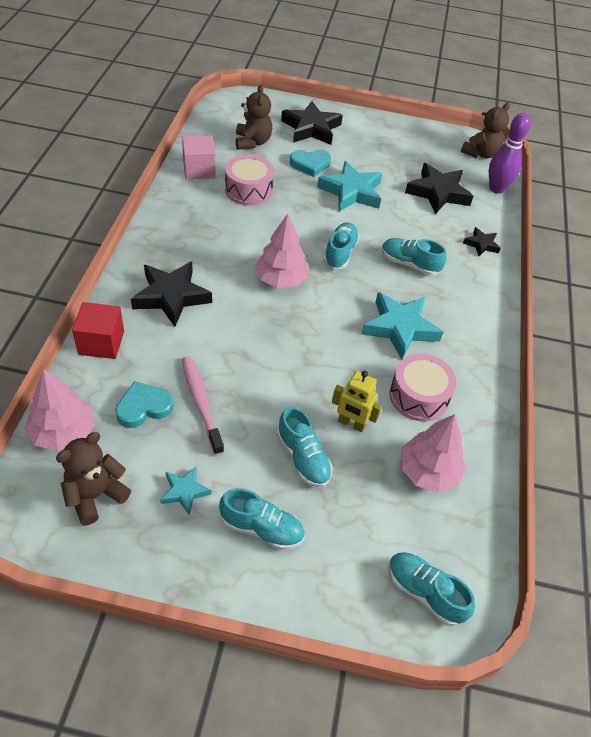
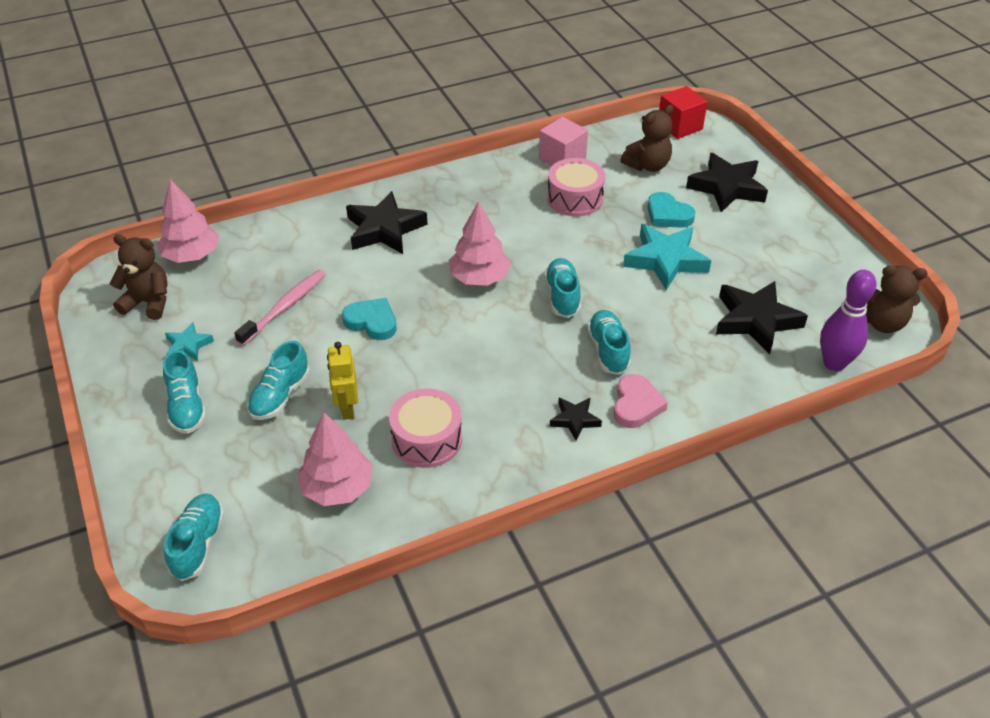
camera: 60 degrees right, 5 degrees down
red cube [72,302,124,359] -> red cube moved to [659,86,708,139]
turquoise heart [115,381,174,428] -> turquoise heart moved to [342,298,397,340]
turquoise shoe [324,222,360,269] -> turquoise shoe turned 75 degrees counterclockwise [544,258,581,318]
turquoise star [362,292,443,360] -> none
black star [463,227,501,256] -> black star moved to [550,398,602,441]
none -> pink heart [613,374,668,428]

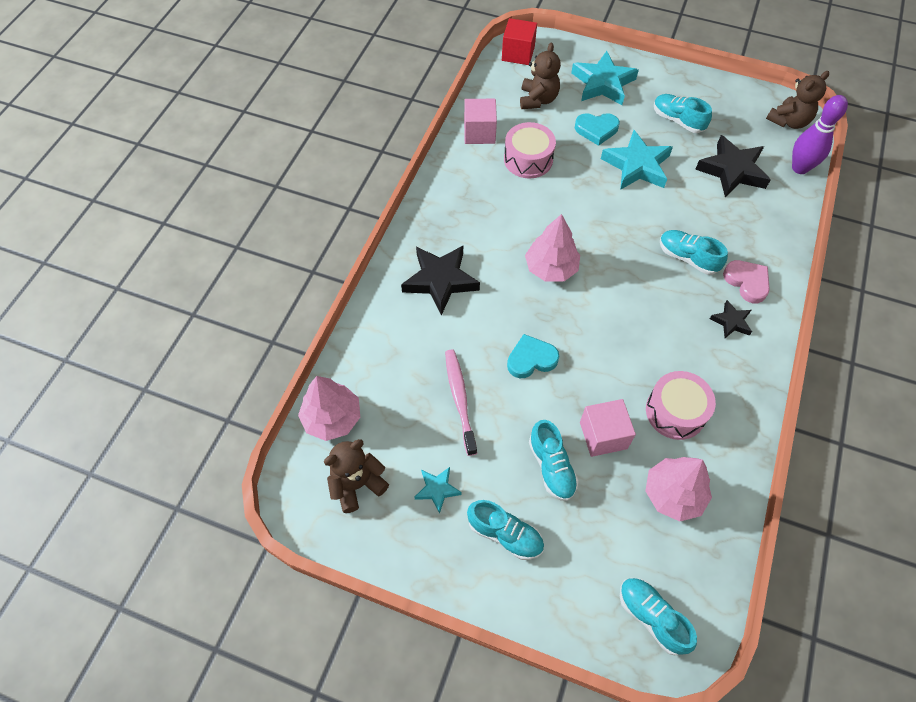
camera: 45 degrees left, 15 degrees up
yellow robot [327,342,358,420] -> pink cube [580,399,636,457]
turquoise shoe [544,258,581,318] -> turquoise shoe moved to [654,94,712,133]
black star [686,153,768,212] -> turquoise star [571,51,639,105]

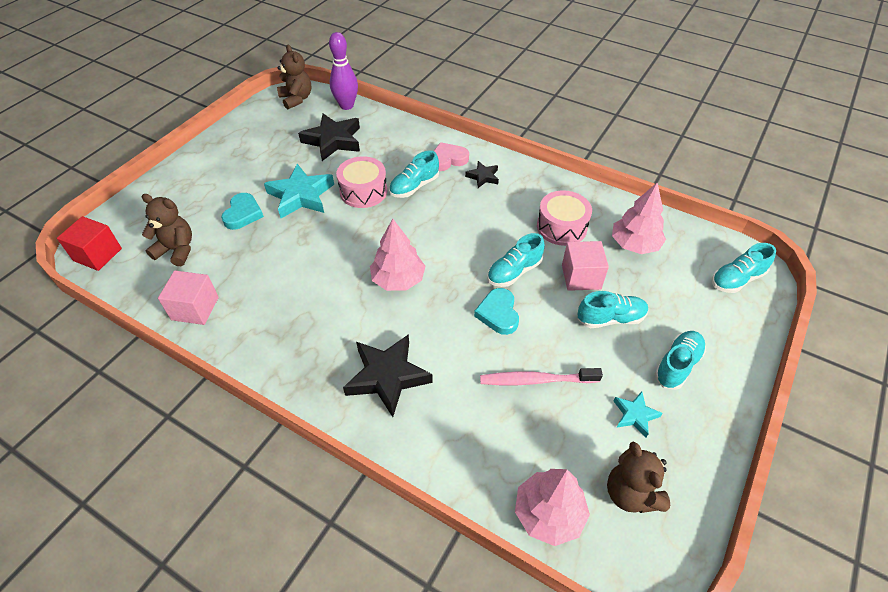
camera: 80 degrees left, 10 degrees down
pink drum [504,122,556,178] -> pink drum moved to [336,156,387,208]
turquoise star [571,51,639,105] -> none
turquoise shoe [654,94,712,133] -> turquoise shoe moved to [487,233,545,287]

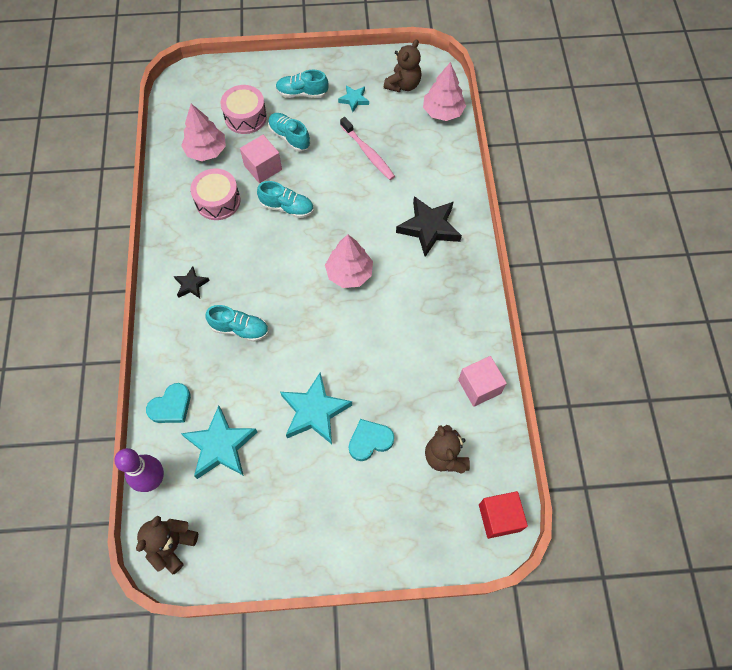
camera: 125 degrees left, 15 degrees up
black star [298,113,360,161] -> turquoise star [181,406,257,479]
pink drum [336,156,387,208] -> pink drum moved to [221,85,267,134]
pink heart [434,142,469,171] -> none
turquoise heart [474,288,519,335] -> turquoise heart moved to [146,383,191,423]
turquoise shoe [712,243,776,293] -> none

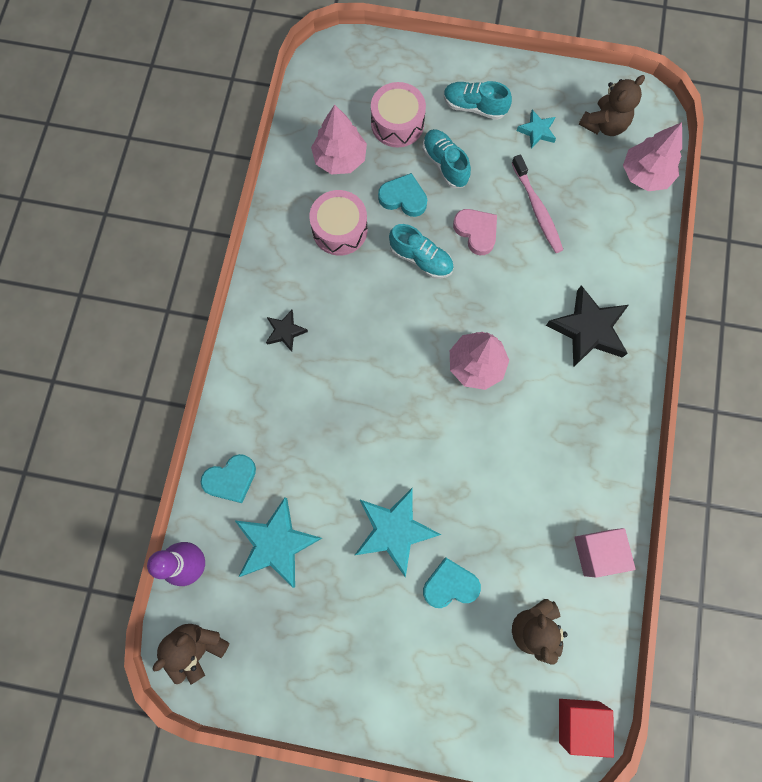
camera: 15 degrees right, 10 degrees up
turquoise shoe [205,305,269,342] -> none
pink cube [240,135,282,183] -> turquoise heart [378,173,427,217]
none -> pink heart [453,209,497,255]

